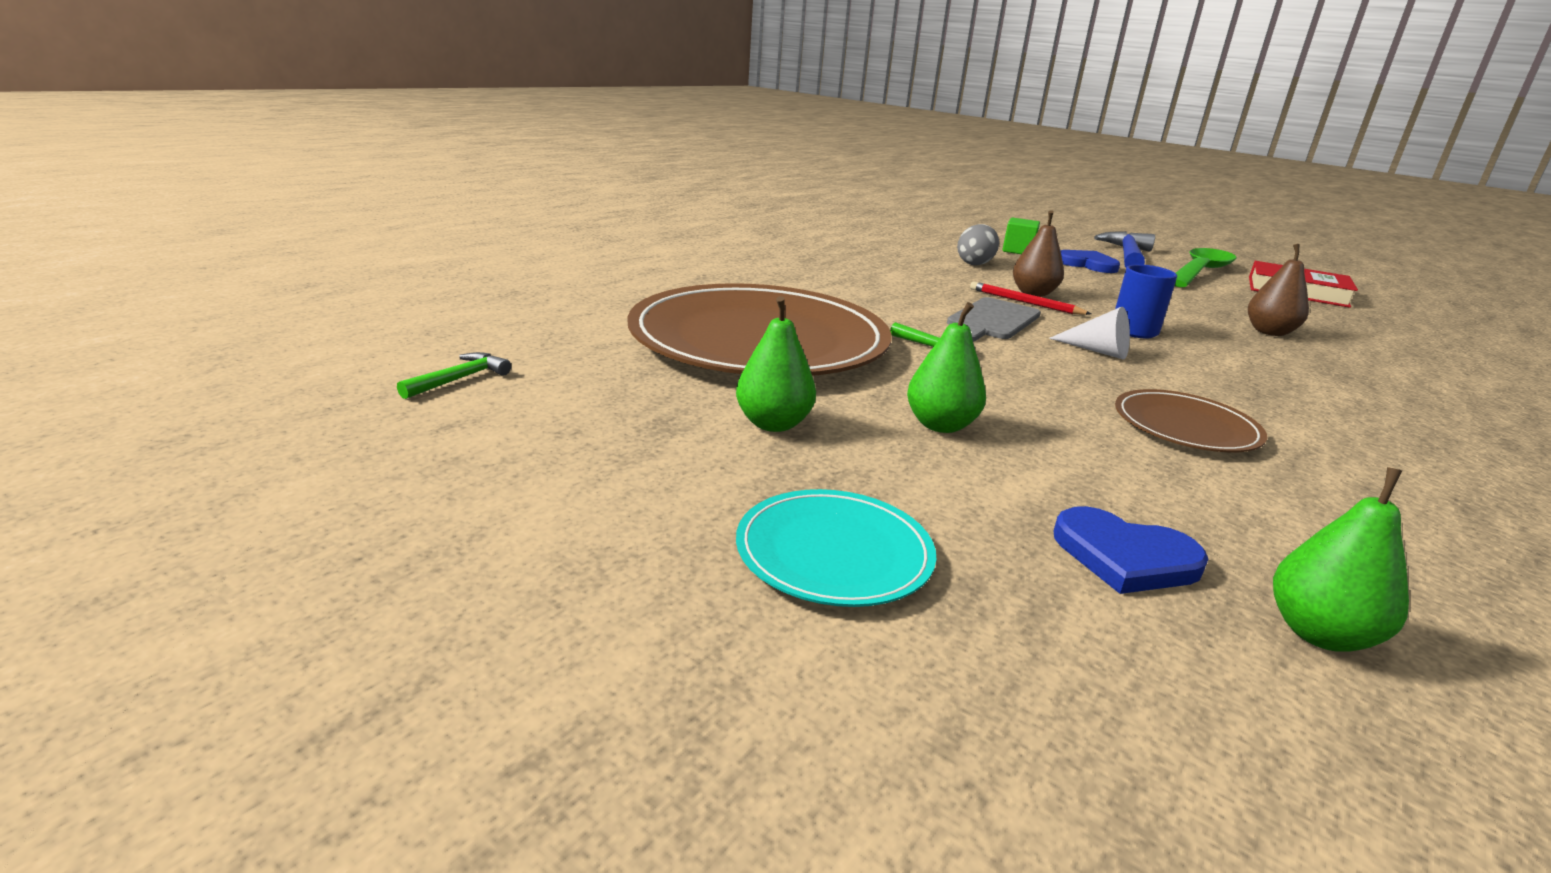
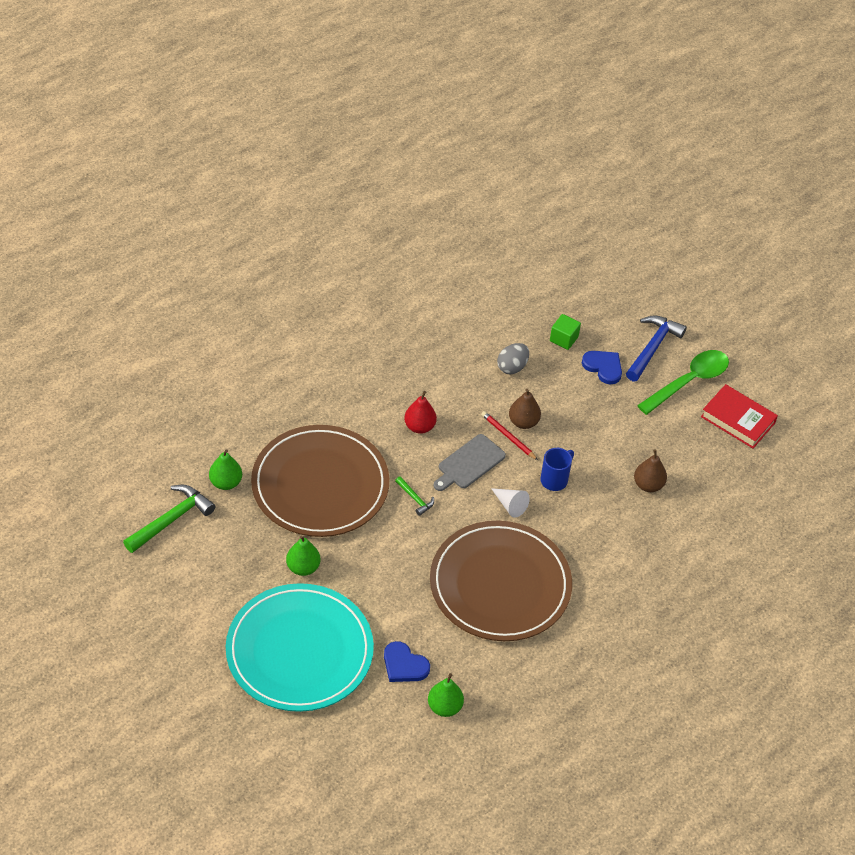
camera: 10 degrees right, 25 degrees up
green hammer [397,352,511,399] -> green hammer [123,485,215,553], size x1.96
turquoise plate [736,489,936,607] -> turquoise plate [226,583,374,712], size x2.16
green pear [907,302,986,433] -> green pear moved to [209,449,242,490]
brown plate [1115,389,1267,452] -> brown plate [430,521,572,641], size x2.16
none -> red pear [404,391,437,434]

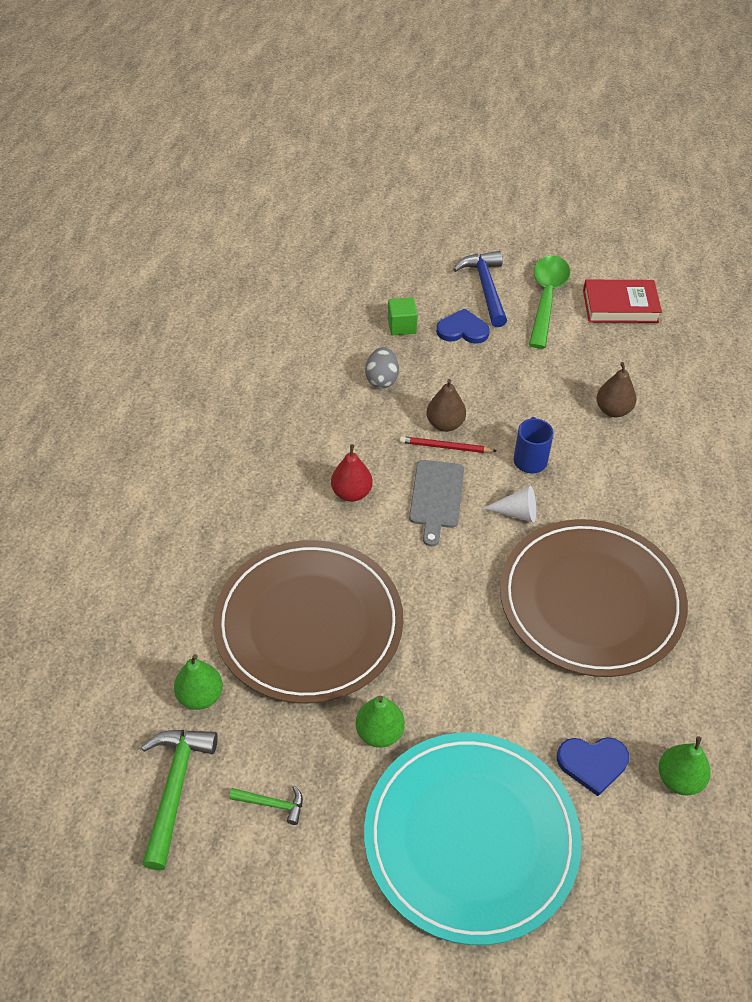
camera: 35 degrees left, 0 degrees up
green hammer [395,476,434,516] -> green hammer moved to [229,785,303,825]

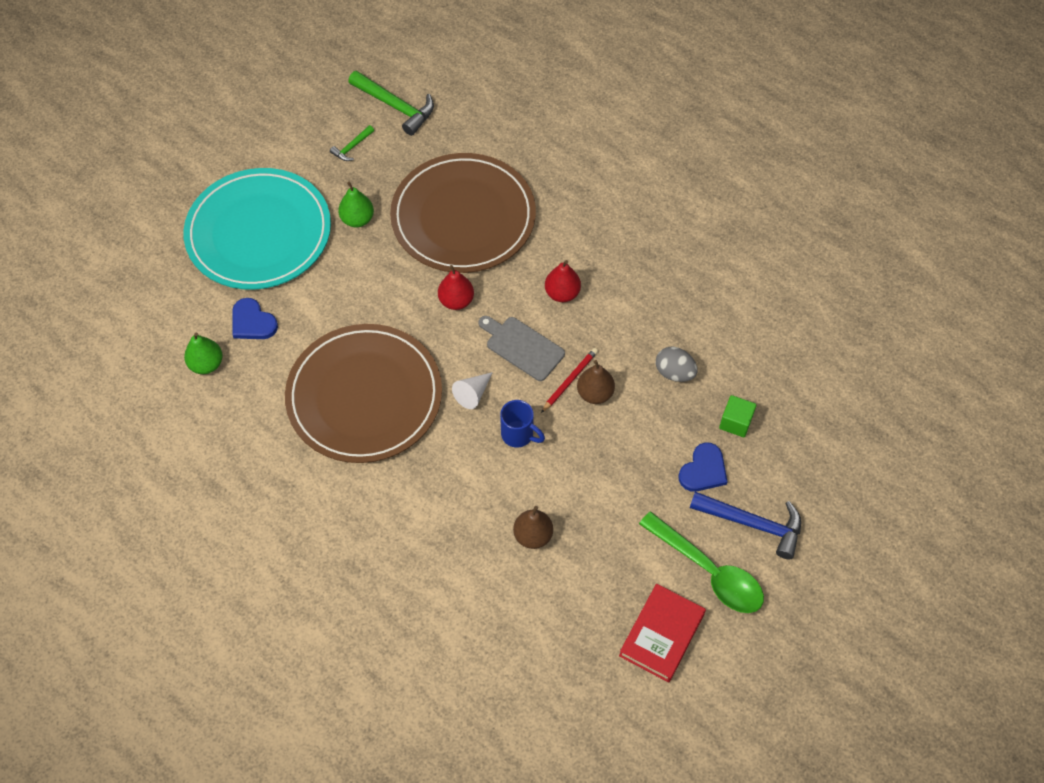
camera: 120 degrees right, 10 degrees up
green pear [174,654,223,710] -> none
blue heart [557,737,629,796] -> blue heart turned 75 degrees counterclockwise [232,298,278,339]
none -> red pear [438,265,474,310]

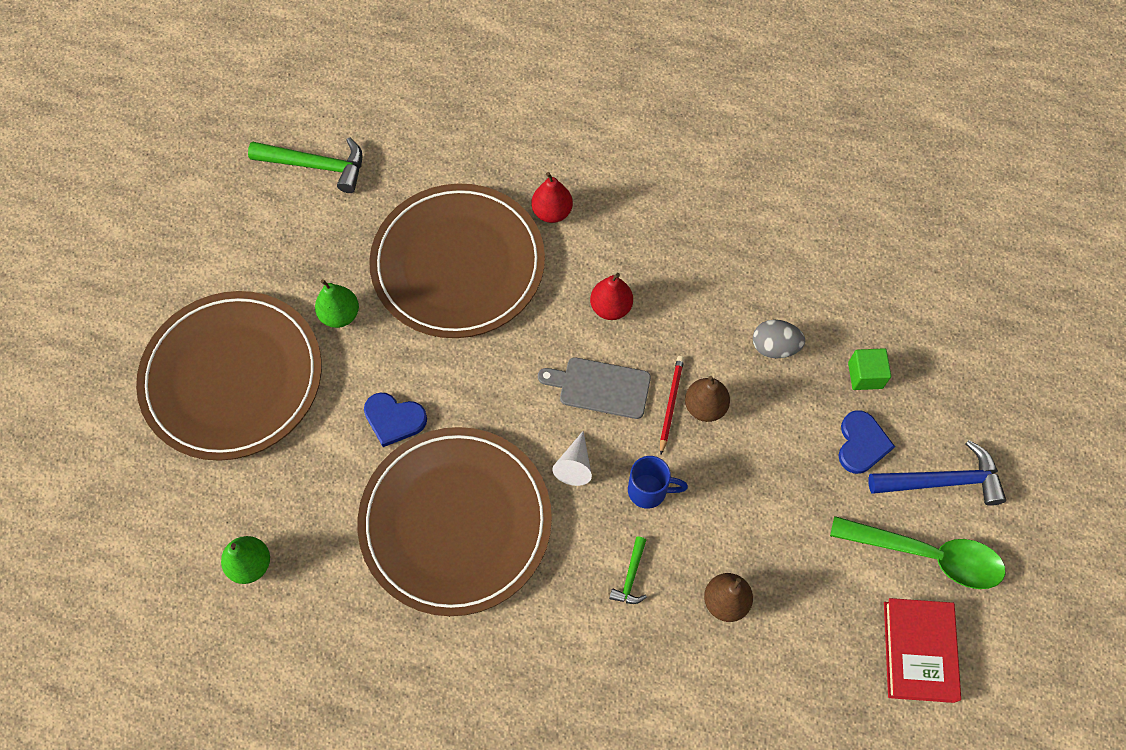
camera: 25 degrees left, 5 degrees up
turquoise plate [184,168,331,290] -> brown plate [136,291,322,461]
blue heart [232,298,278,339] -> blue heart moved to [364,392,427,447]
green hammer [330,125,374,161] -> green hammer moved to [609,536,647,604]
red pear [438,265,474,310] -> red pear moved to [532,172,573,223]

